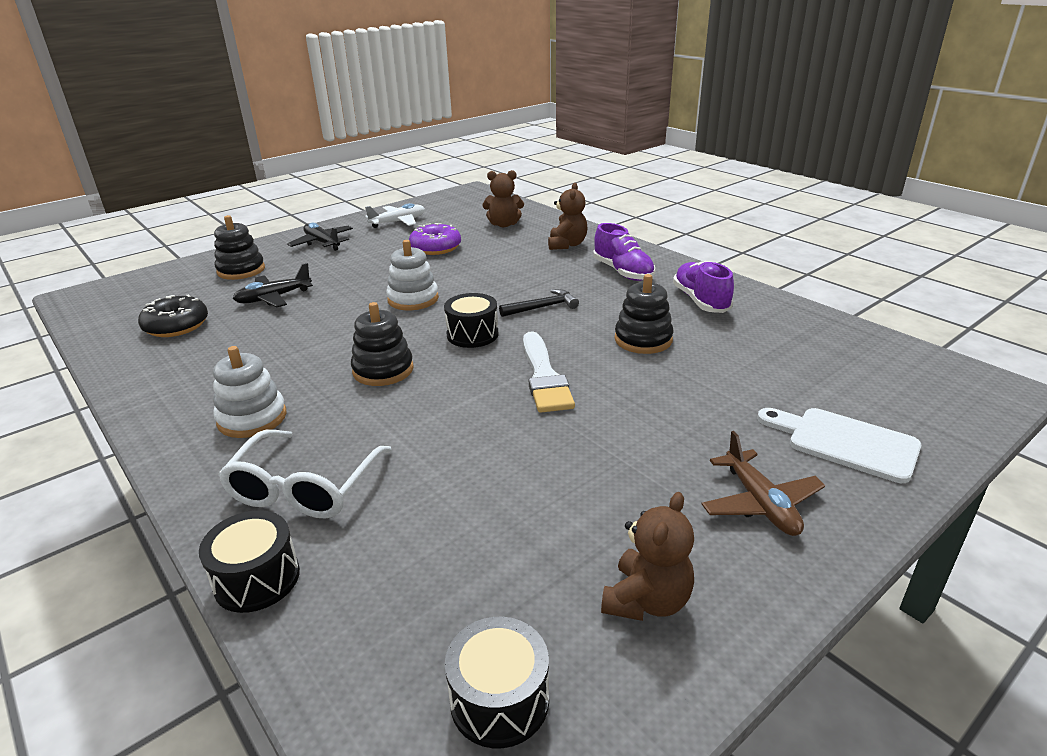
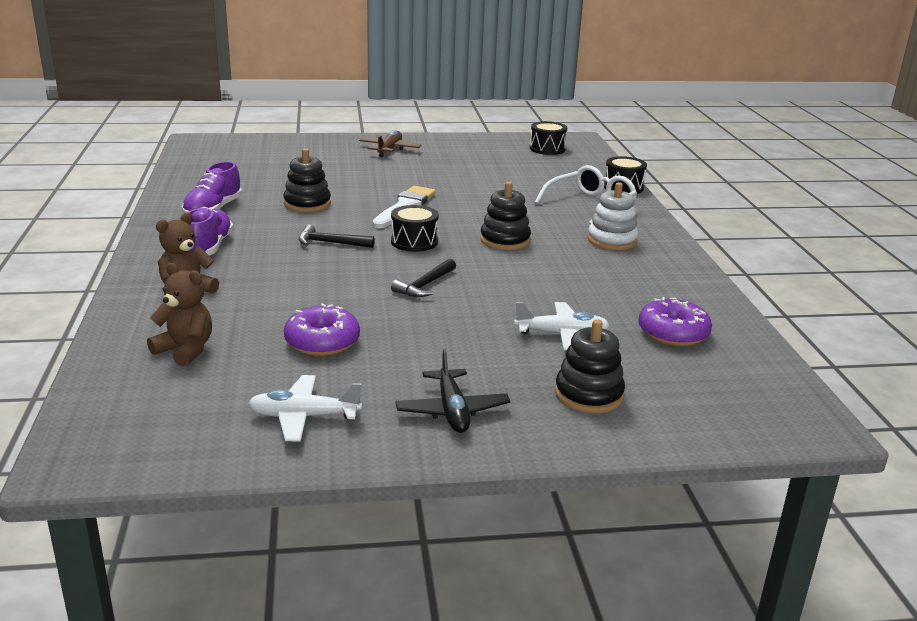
camera: 150 degrees left, 5 degrees down
black donut [138,295,208,337] -> purple donut [638,297,712,346]
black plane [233,263,313,308] -> white plane [514,302,610,350]
white stacking toy [386,240,439,310] -> black hammer [391,259,456,297]
brown teddy bear [601,492,694,621] -> none
white cutting board [757,408,921,483] -> none

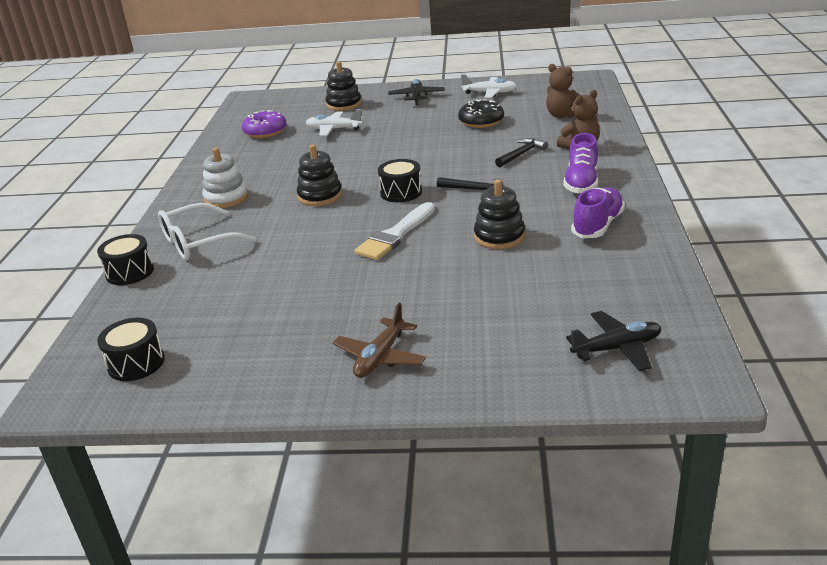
camera: 165 degrees left, 5 degrees up
purple donut [284,303,360,356] -> black donut [458,99,504,128]
black hammer [391,259,456,297] -> black hammer moved to [495,138,548,167]
none -> black plane [566,311,661,371]

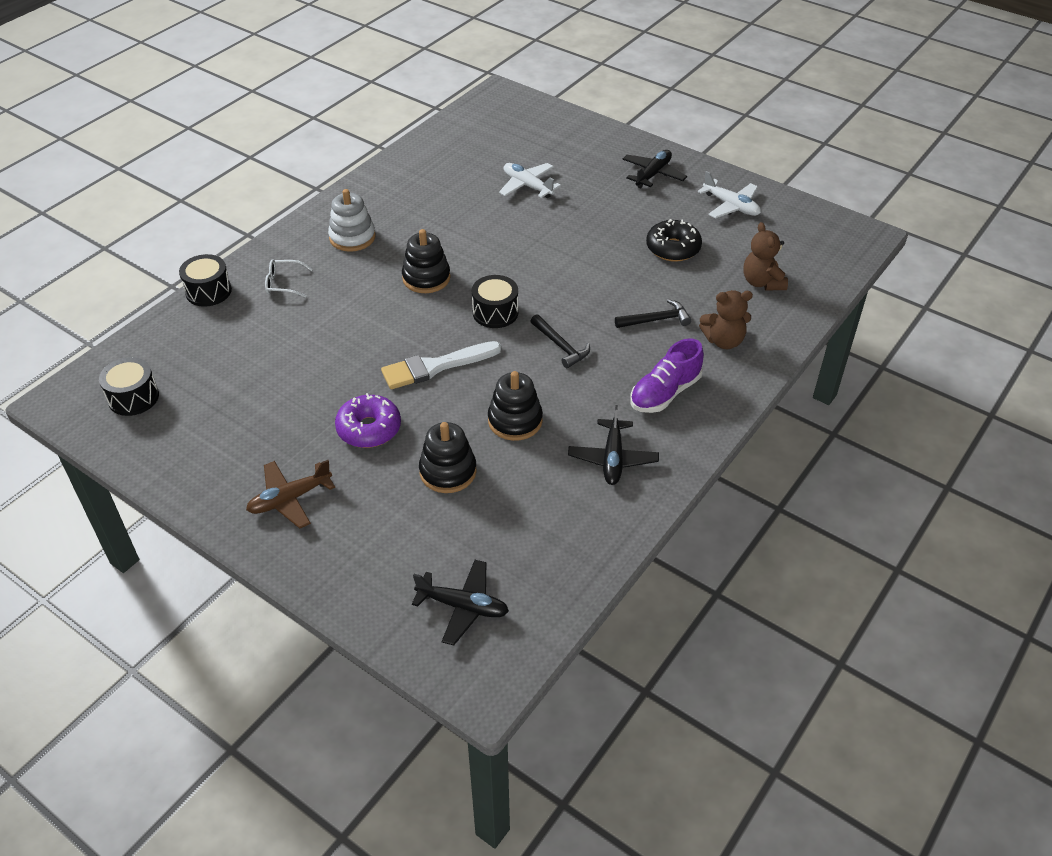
camera: 30 degrees right, 15 degrees up
white glasses [158,203,257,260] -> white glasses [265,259,313,298], size x0.55
purple donut [242,110,287,138] -> purple donut moved to [335,393,401,448]
black stacking toy [325,61,362,111] -> black stacking toy moved to [419,422,477,493]
purple shoe [571,187,625,238] -> black plane [568,405,659,485]

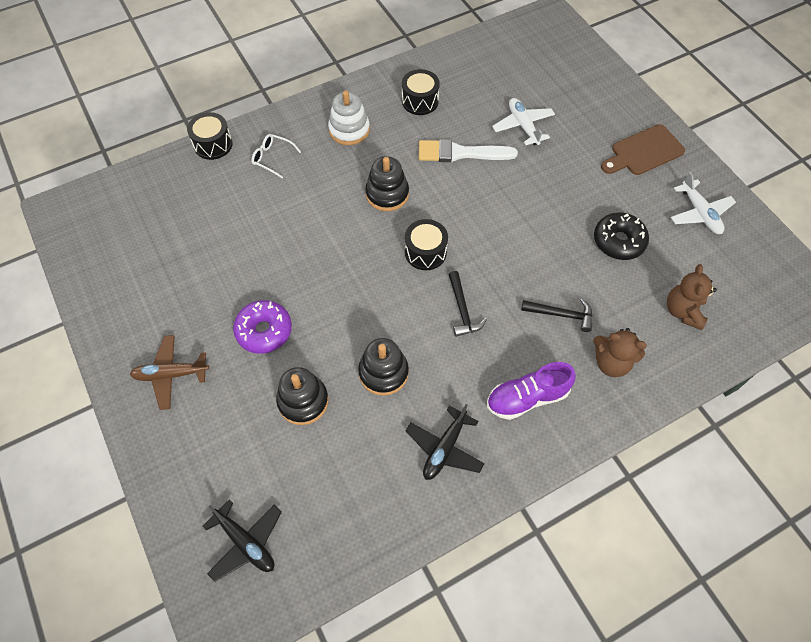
camera: 25 degrees right, 15 degrees up
black drum [99,357,159,416] -> black drum moved to [402,69,440,115]
white brush [381,341,502,389] -> white brush moved to [419,139,518,162]
black plane [622,150,687,189] -> brown cutting board [601,124,685,175]

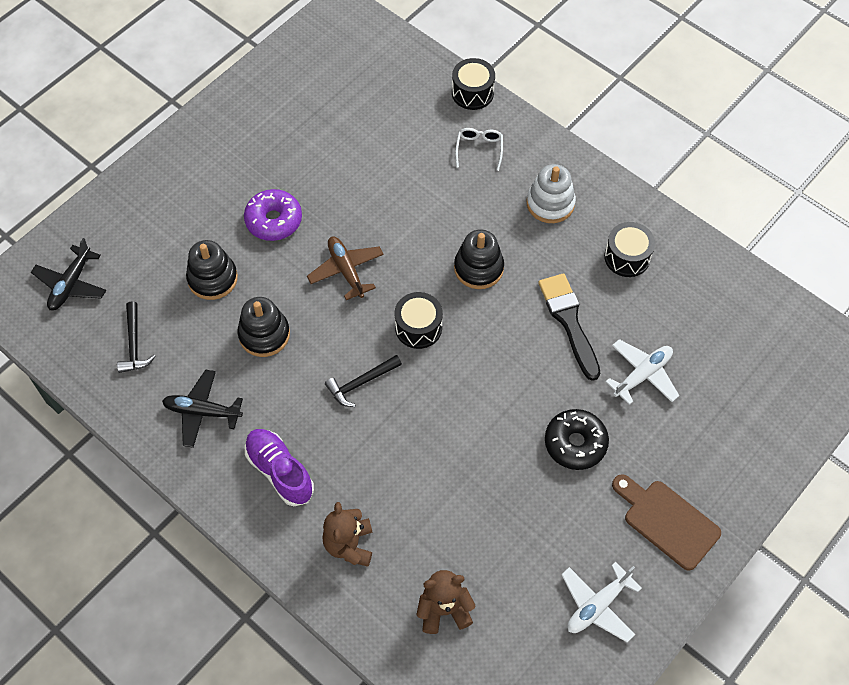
camera: 70 degrees right, 0 degrees up
brown plane [130,335,209,410] -> brown plane moved to [307,237,384,300]
white brush [419,139,518,162] -> black brush [538,273,600,381]
black hammer [521,299,592,332] -> black hammer moved to [117,301,156,373]
black donut [594,212,649,260] -> black donut moved to [545,409,609,470]

